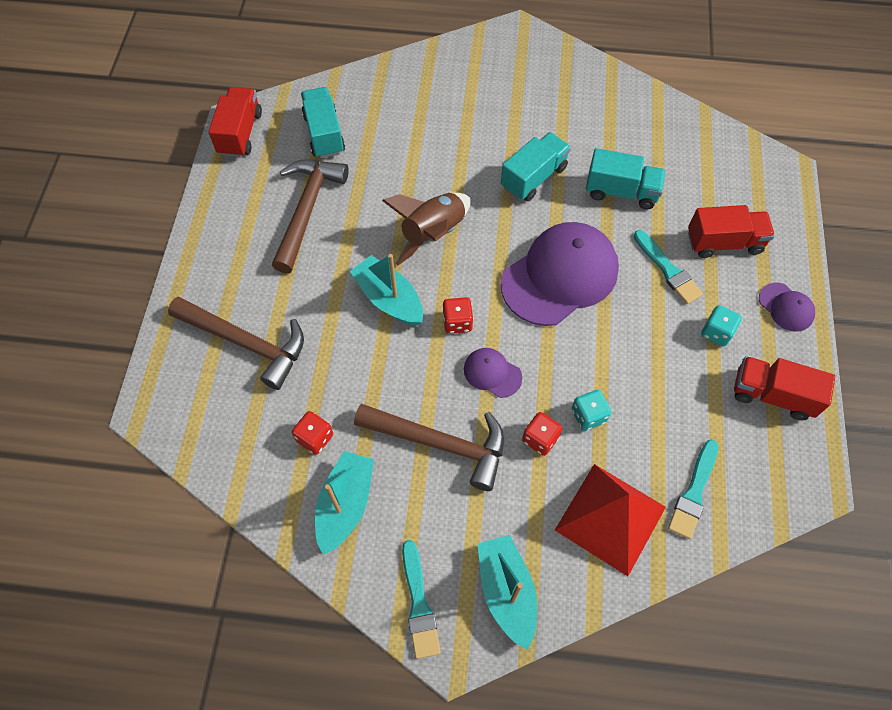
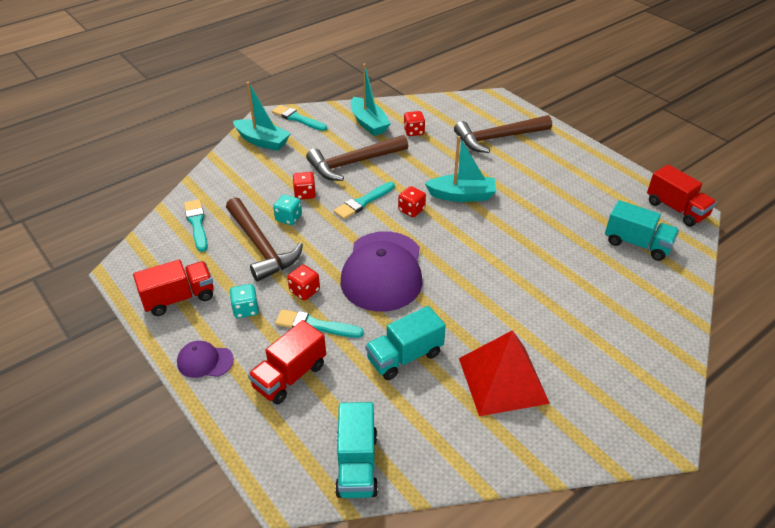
camera: 135 degrees right, 20 degrees down
brown hammer [272,160,349,273] -> brown hammer moved to [226,197,303,281]
brown rocket [382,193,471,266] -> none
purple cap [464,348,522,398] -> turquoise brush [334,182,395,220]
turquoise truck [501,132,571,201] -> turquoise truck moved to [335,402,378,498]
red pyramid [555,464,666,576] -> red pyramid moved to [459,330,550,416]
none -> red dice [287,265,320,300]

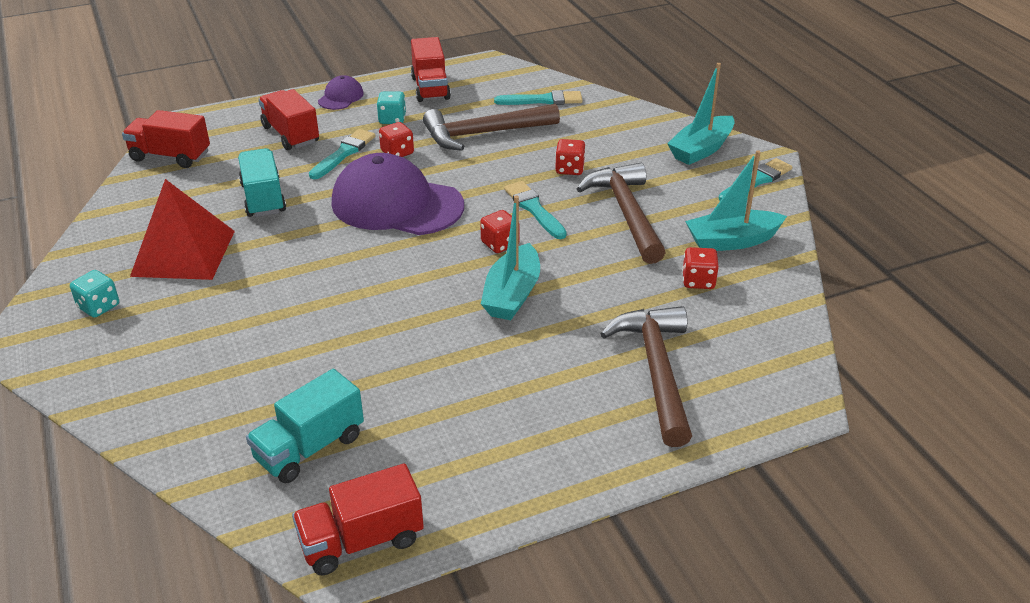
camera: 105 degrees right, 5 degrees down
turquoise dice [273,195,302,225] -> turquoise dice moved to [70,270,119,318]
turquoise truck [335,402,378,498] -> red truck [122,110,210,168]

